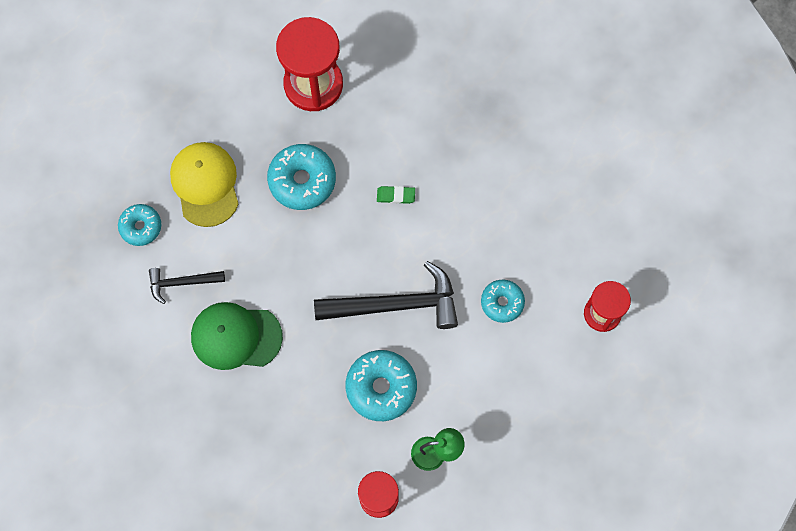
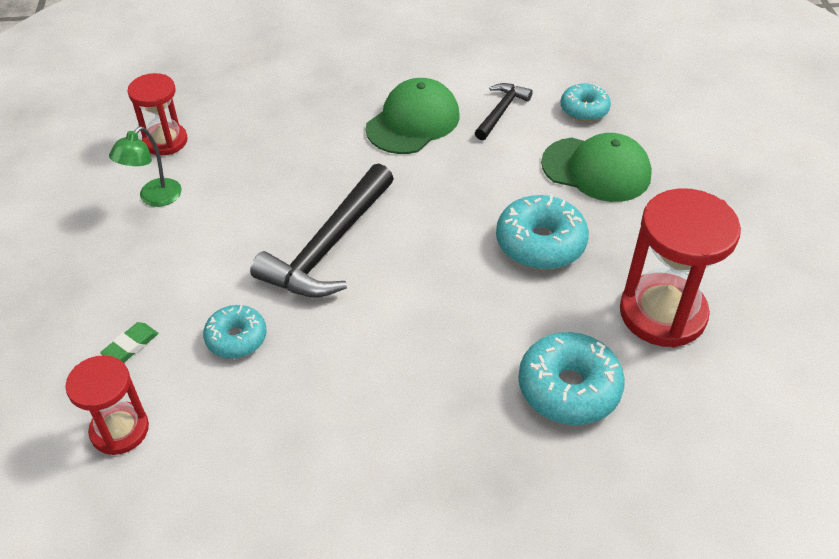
camera: 125 degrees right, 25 degrees down
yellow cap [170,142,239,227] -> green cap [541,133,652,202]
turquoise donut [345,350,417,421] -> turquoise donut moved to [518,332,625,425]
green eraser [377,186,415,204] -> green eraser moved to [100,322,159,363]

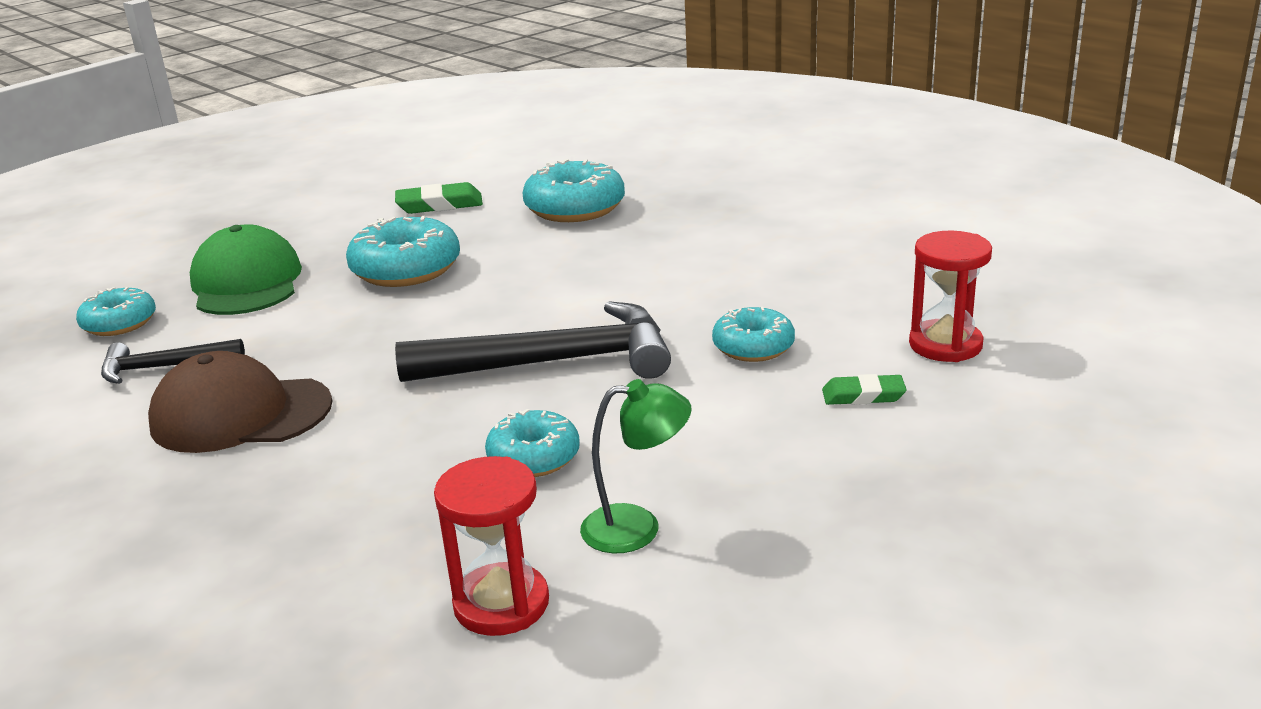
camera: 125 degrees left, 20 degrees down
green cap [366,78,460,154] -> brown cap [148,351,332,453]
red hourglass [620,188,741,347] -> green eraser [395,182,483,214]
none -> turquoise donut [485,409,580,477]

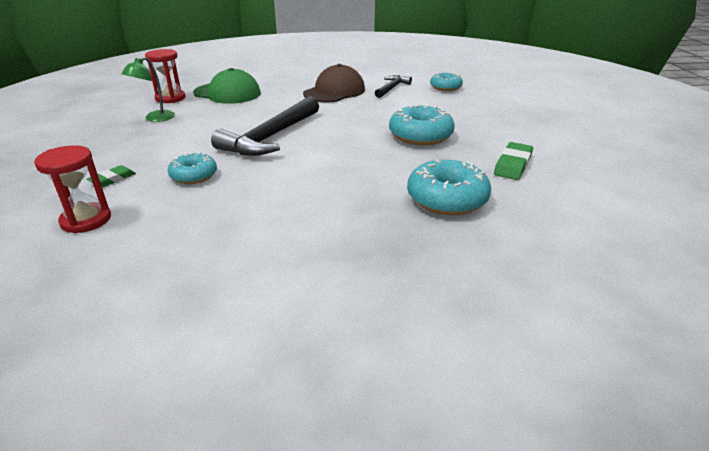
camera: 125 degrees right, 5 degrees up
green cap [190,225,302,315] -> green cap moved to [193,68,261,104]
turquoise donut [485,409,580,477] -> none

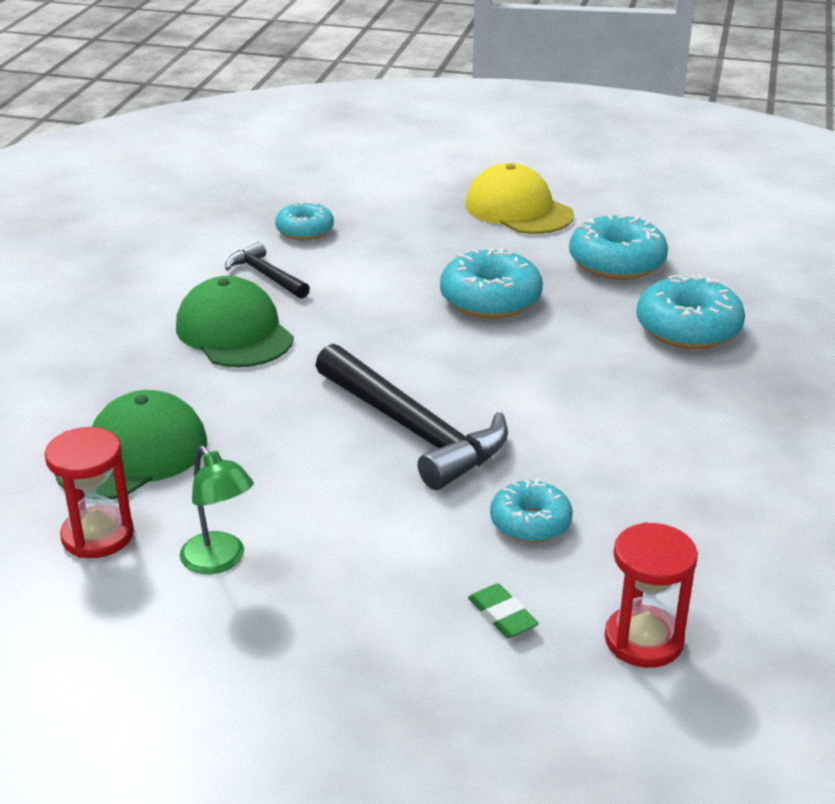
camera: 70 degrees left, 0 degrees up
brown cap [303,64,365,102] -> green cap [176,276,294,367]
green eraser [494,142,533,180] -> turquoise donut [569,215,668,280]
none -> yellow cap [465,163,574,234]

